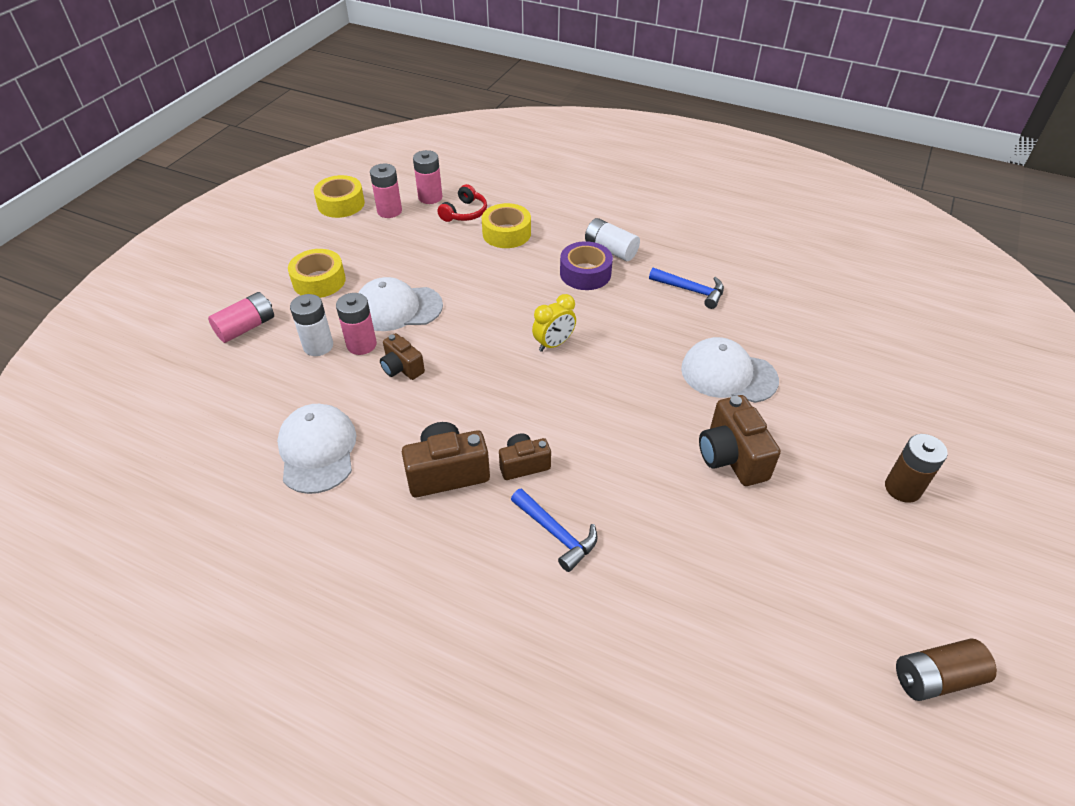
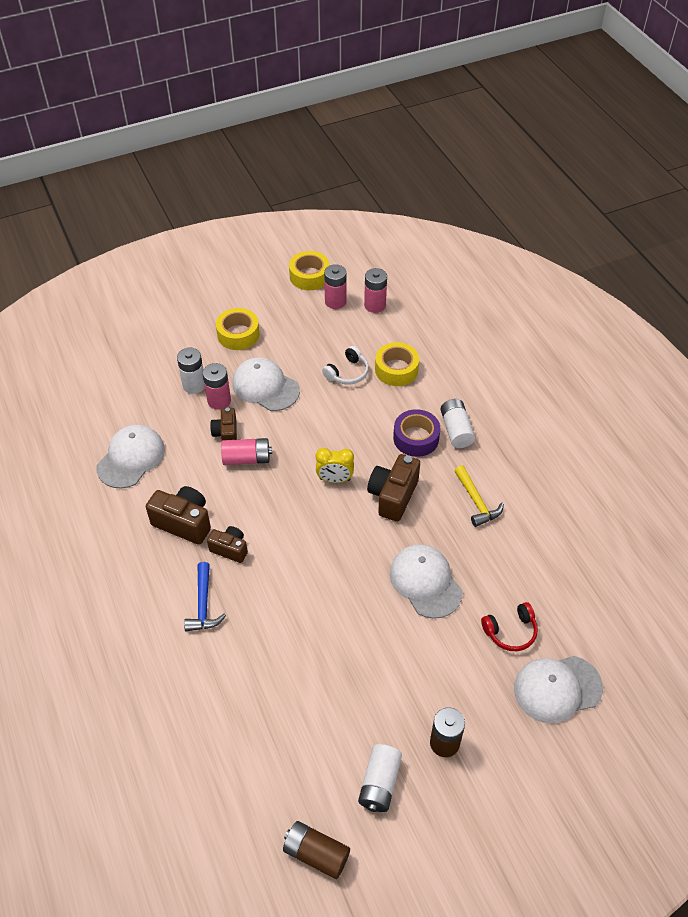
camera: 40 degrees right, 5 degrees up
pink battery [208,292,274,343] -> pink battery moved to [221,438,272,465]
red headphones [437,184,487,222] -> red headphones moved to [481,602,538,651]
blue hammer [649,268,724,309] -> yellow hammer [454,465,504,527]
brown camera [699,395,781,486] -> brown camera moved to [367,454,420,522]
none -> white headphones [322,346,369,385]
none -> white battery [358,744,402,812]
none -> white cap [514,656,603,723]

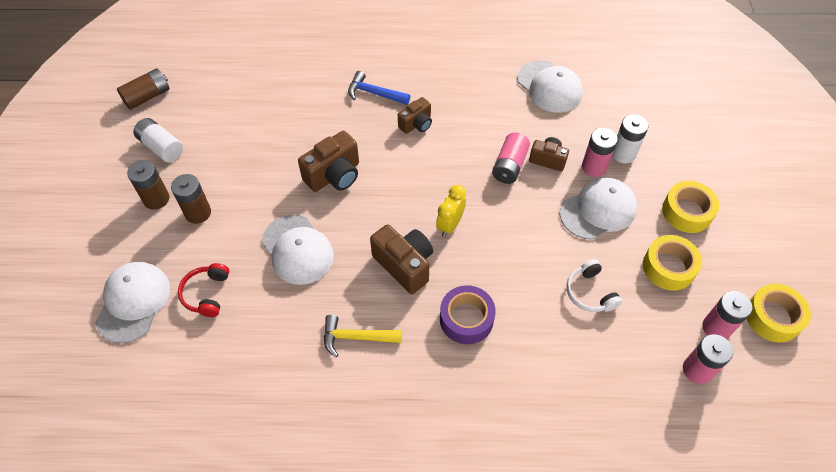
camera: 115 degrees right, 5 degrees up
brown camera [146,486,211,545] -> brown camera moved to [298,131,359,192]
yellow tape [375,342,419,386] -> yellow tape moved to [643,235,702,291]
white cap [390,544,463,619] -> white cap turned 60 degrees clockwise [262,215,334,285]
white battery [440,399,475,448] -> none
none -> brown battery [171,174,211,224]

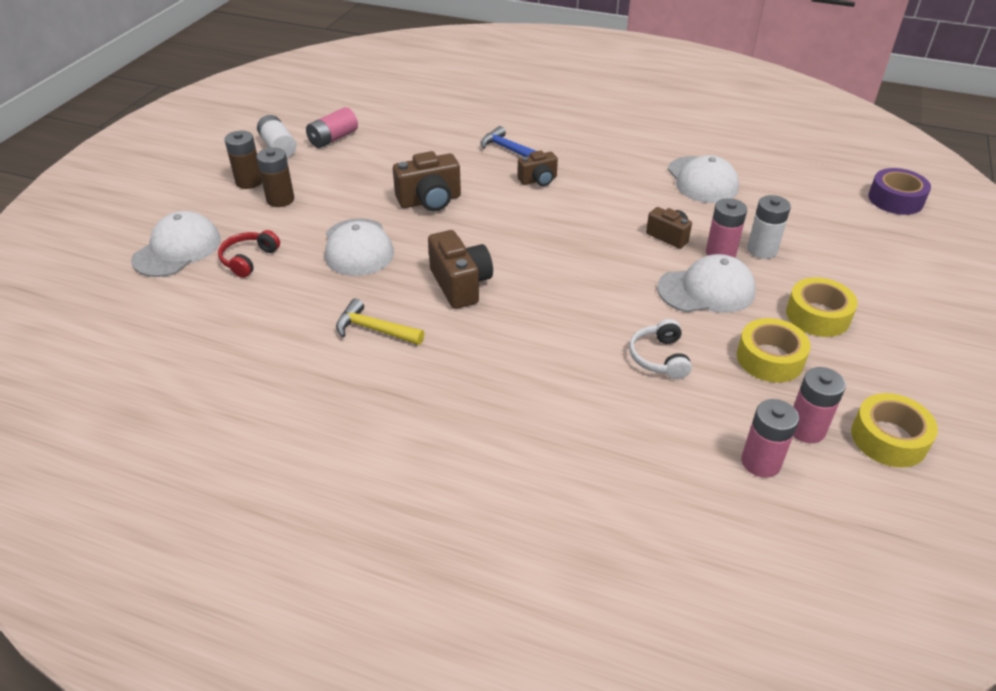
camera: 20 degrees right, 15 degrees down
brown battery [117,68,169,110] -> none
yellow clock [436,185,466,237] -> none
purple tape [440,285,496,344] -> purple tape moved to [868,168,931,215]
pink battery [492,132,530,184] -> pink battery moved to [306,107,358,148]

